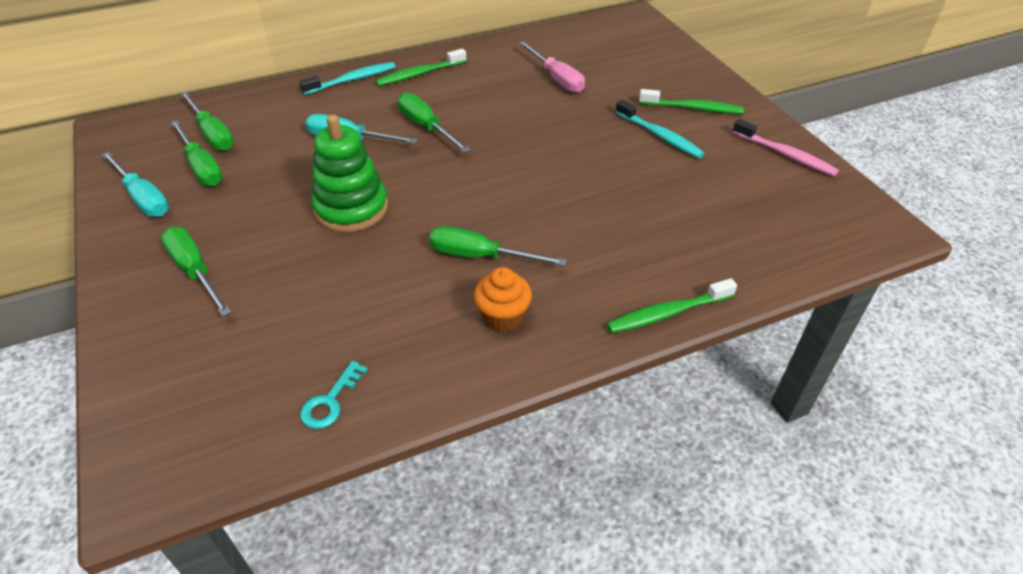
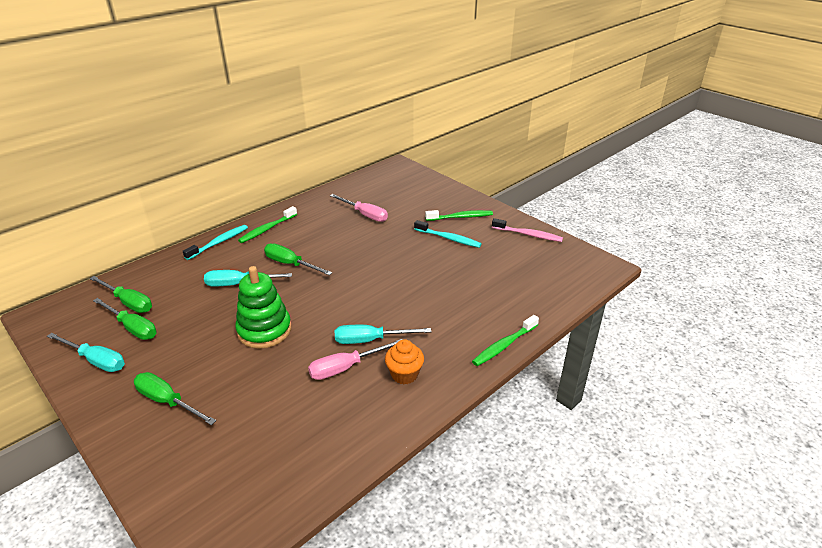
camera: 20 degrees left, 10 degrees down
turquoise key [300,361,368,429] -> none
green screwdriver [429,226,567,266] -> turquoise screwdriver [335,325,431,344]
none -> pink screwdriver [308,339,403,380]

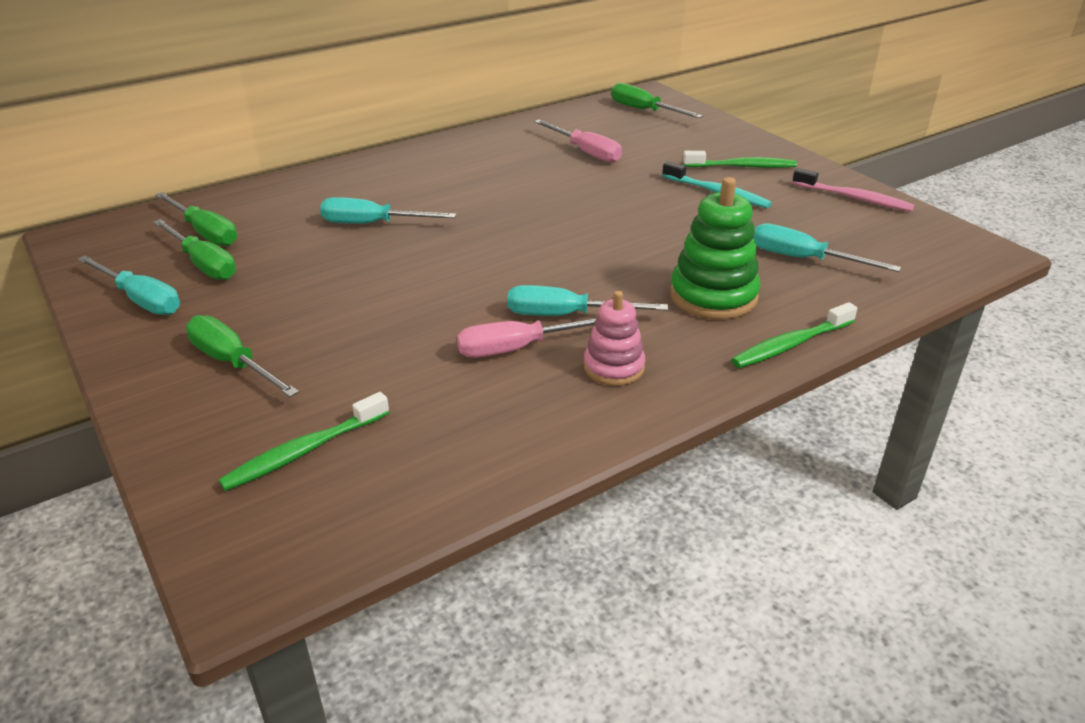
camera: 10 degrees right, 0 degrees up
turquoise toothbrush [183,225,248,260] -> none
green stacking toy [235,266,291,349] -> green stacking toy moved to [670,177,761,319]
green toothbrush [238,206,297,243] -> green toothbrush moved to [218,392,389,491]
green screwdriver [264,243,332,275] -> green screwdriver moved to [611,83,703,118]
orange cupcake [385,339,424,384] -> pink stacking toy [584,291,645,386]
none -> turquoise screwdriver [753,223,901,272]

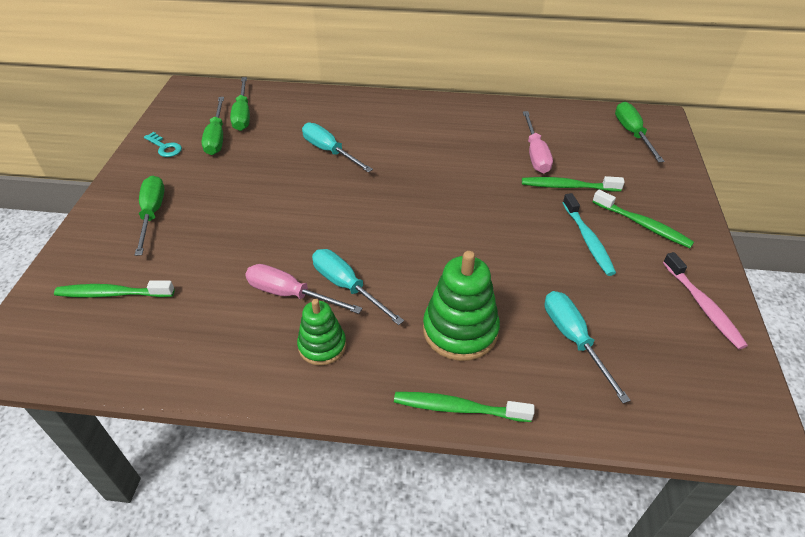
camera: 40 degrees right, 10 degrees up
turquoise screwdriver [77,255,180,315] -> turquoise key [144,132,182,157]
pink stacking toy [584,291,645,386] -> green stacking toy [297,299,346,366]
none -> green toothbrush [522,176,625,191]

